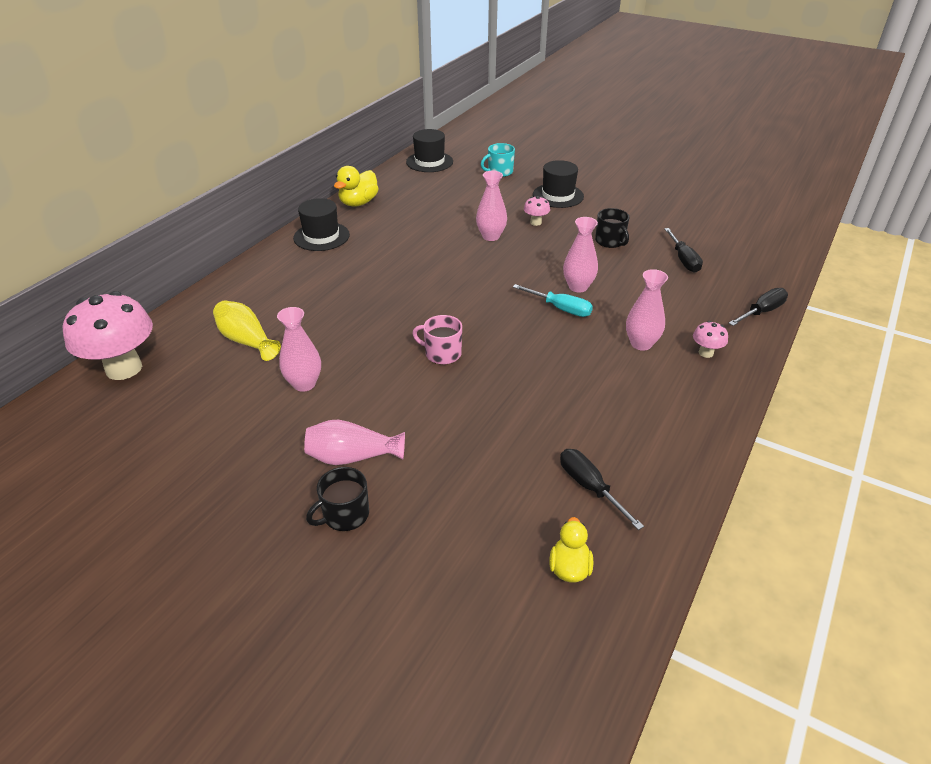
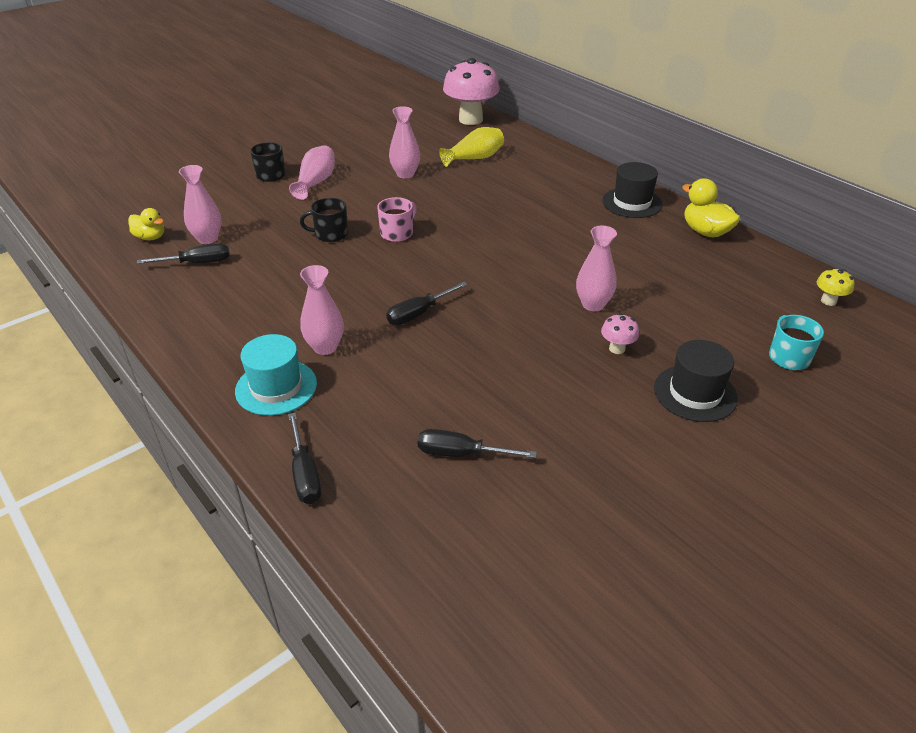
camera: 110 degrees right, 0 degrees up
black hat [406,129,453,172] -> yellow mushroom [817,268,854,306]
turquoise screwdriver [513,284,593,317] -> black screwdriver [386,282,468,325]
pink vase [563,217,598,293] -> pink vase moved to [179,165,222,244]
black mug [595,208,630,248] -> black mug moved to [300,198,348,242]
pink mushroom [693,321,728,358] -> turquoise hat [235,334,317,416]

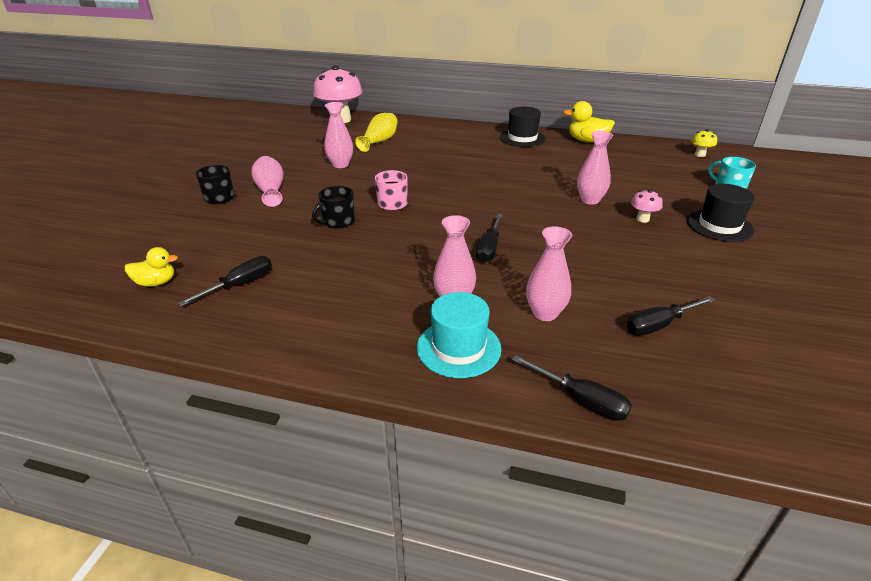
camera: 35 degrees left, 5 degrees down
pink vase [179,165,222,244] -> pink vase moved to [526,227,572,321]

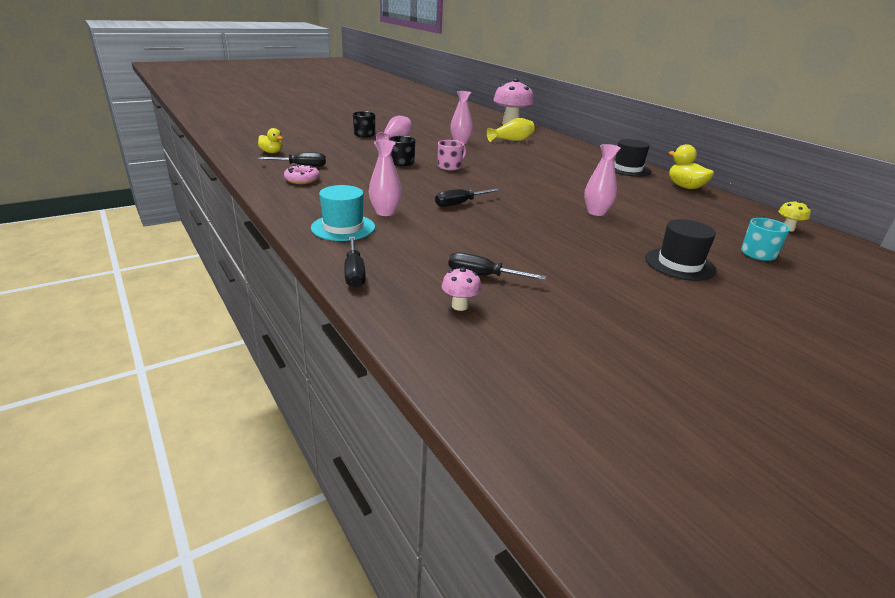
camera: 40 degrees right, 5 degrees down
pink vase [526,227,572,321] -> none
pink mushroom [631,189,663,223] -> pink mushroom moved to [442,267,482,311]
none -> pink donut [284,164,320,184]

